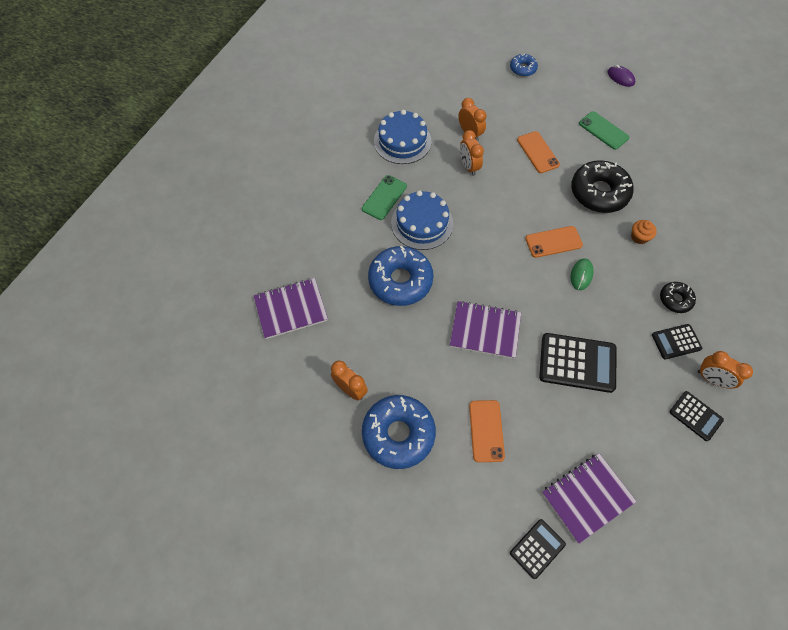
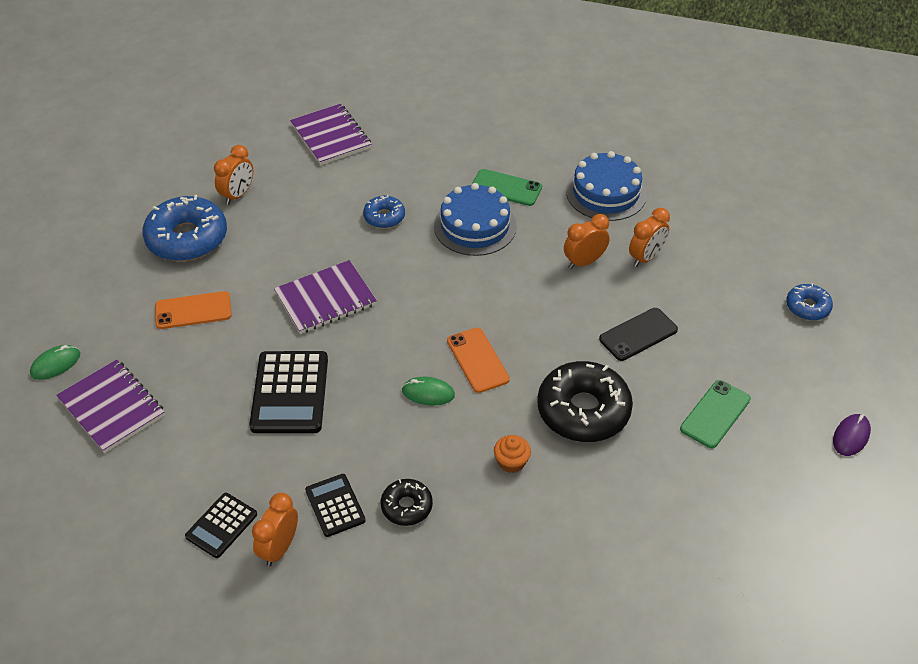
camera: 80 degrees right, 15 degrees down
blue donut [368,246,434,306] -> blue donut [363,195,405,228], size x0.52
purple notebook [450,301,521,359] -> purple notebook turned 60 degrees clockwise [274,260,377,334]
black calculator [510,519,566,579] -> green mouse [30,345,80,380]
orange phone [517,131,560,173] -> black phone [599,308,678,361]

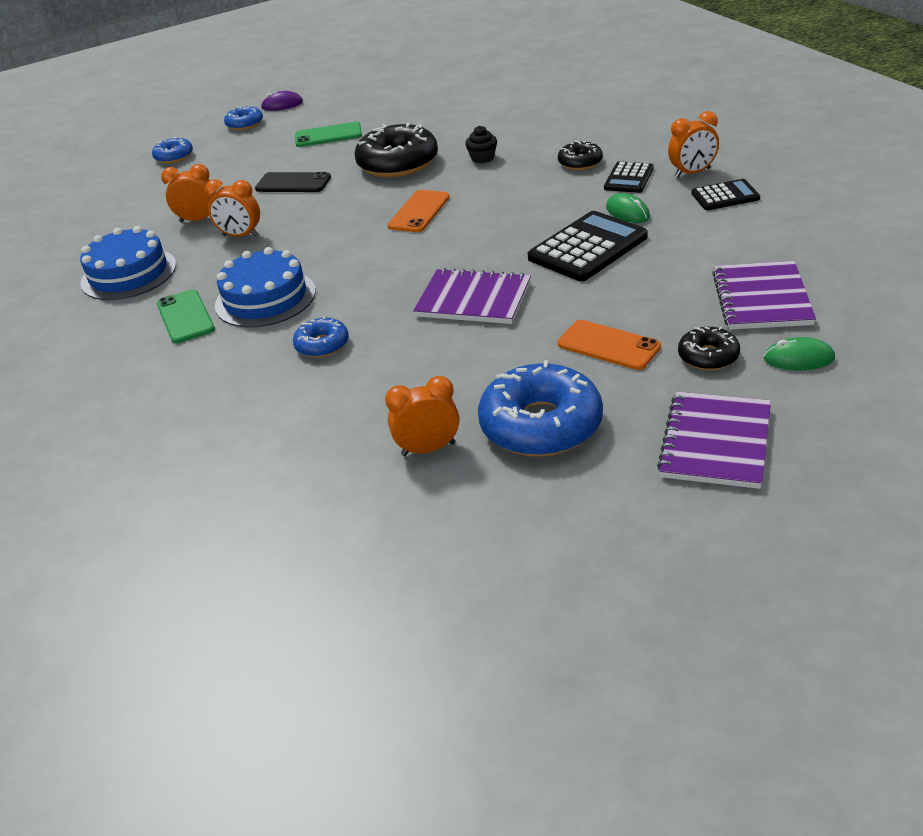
camera: 130 degrees left, 10 degrees down
purple notebook [290,104,371,165] -> purple notebook moved to [657,392,771,489]
green mouse [402,377,455,406] -> green mouse moved to [606,193,650,223]
orange cupcake [494,435,531,473] -> black cupcake [465,126,497,163]
none -> blue donut [224,105,263,130]
none -> black donut [678,327,740,370]

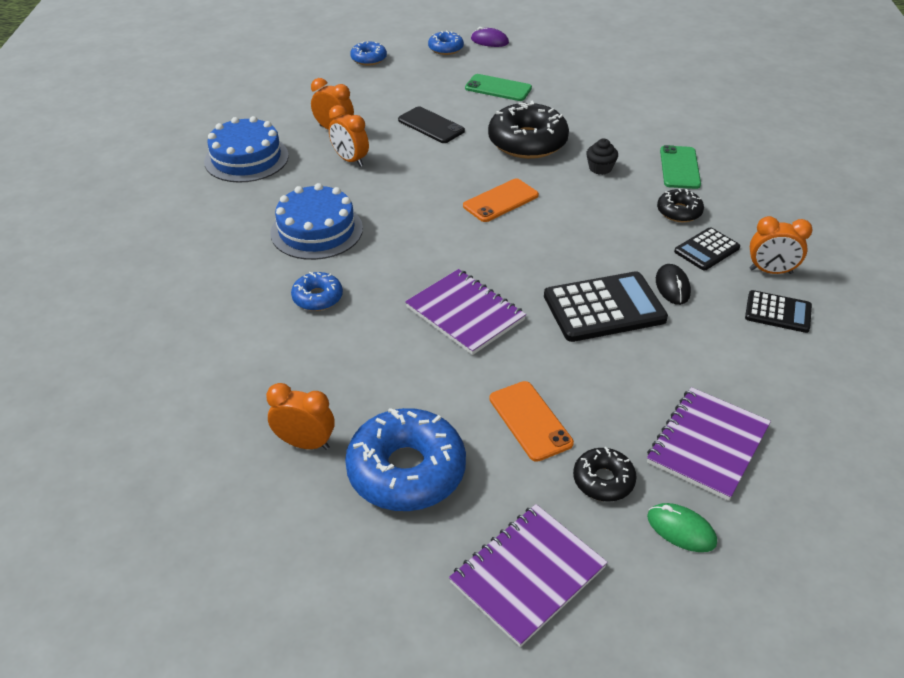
camera: 25 degrees right, 5 degrees up
green phone [157,289,215,343] -> green phone moved to [660,145,701,189]
green mouse [606,193,650,223] -> black mouse [656,264,691,305]

